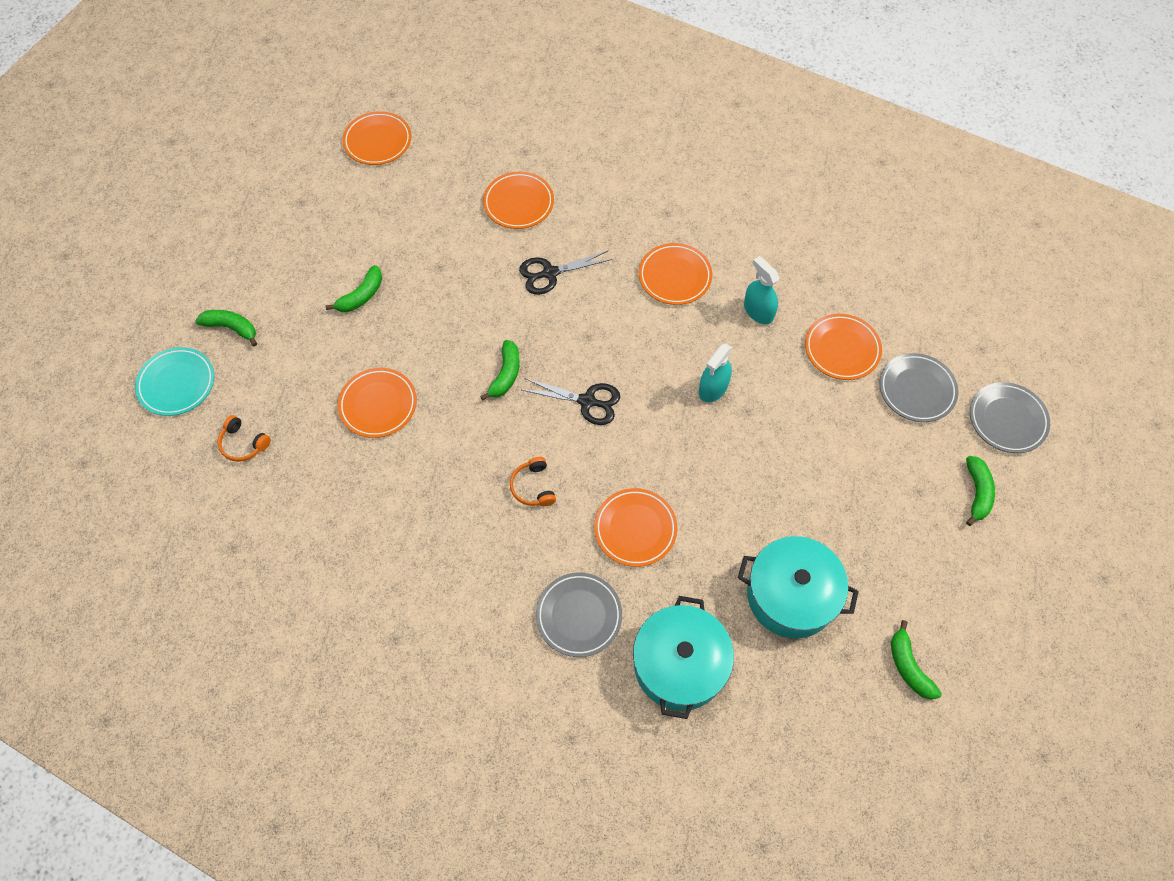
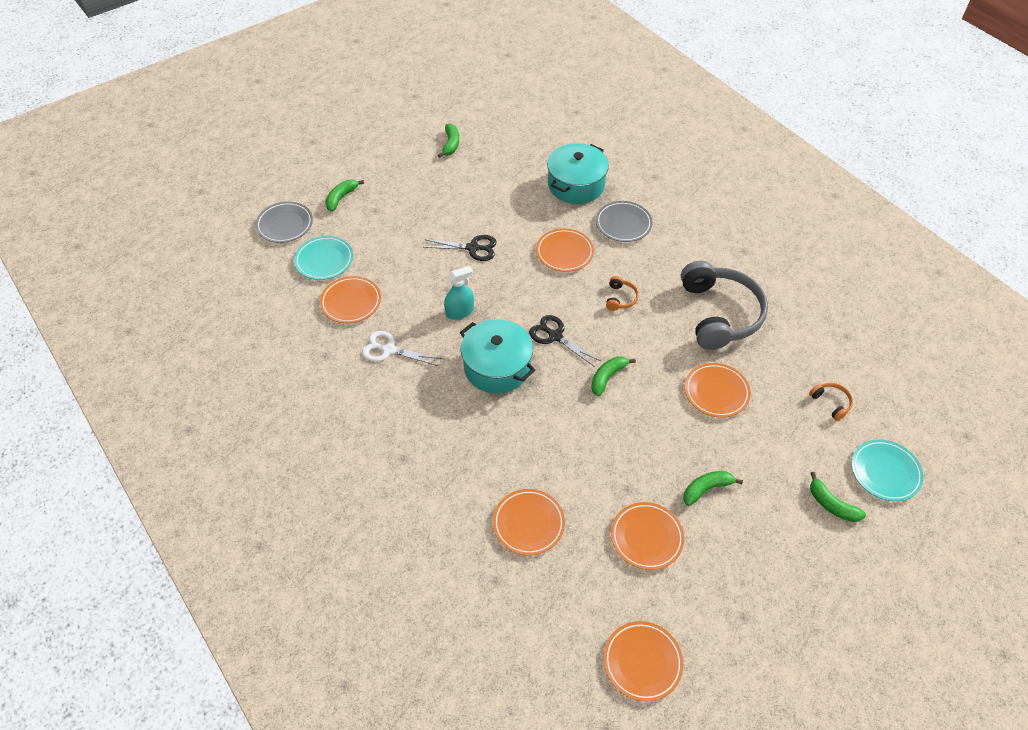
camera: 155 degrees left, 10 degrees down
black scissors [519,251,612,295] -> black scissors moved to [423,235,497,261]
orange plate [639,243,712,305] -> orange plate moved to [611,502,684,570]
turquoise pot [738,536,859,638] -> turquoise pot moved to [460,319,535,394]
turquoise spray bottle [744,256,779,325] -> white scissors [362,331,442,366]
grey plate [879,353,958,422] -> turquoise plate [294,236,353,280]
none -> grey headphones [681,261,768,350]

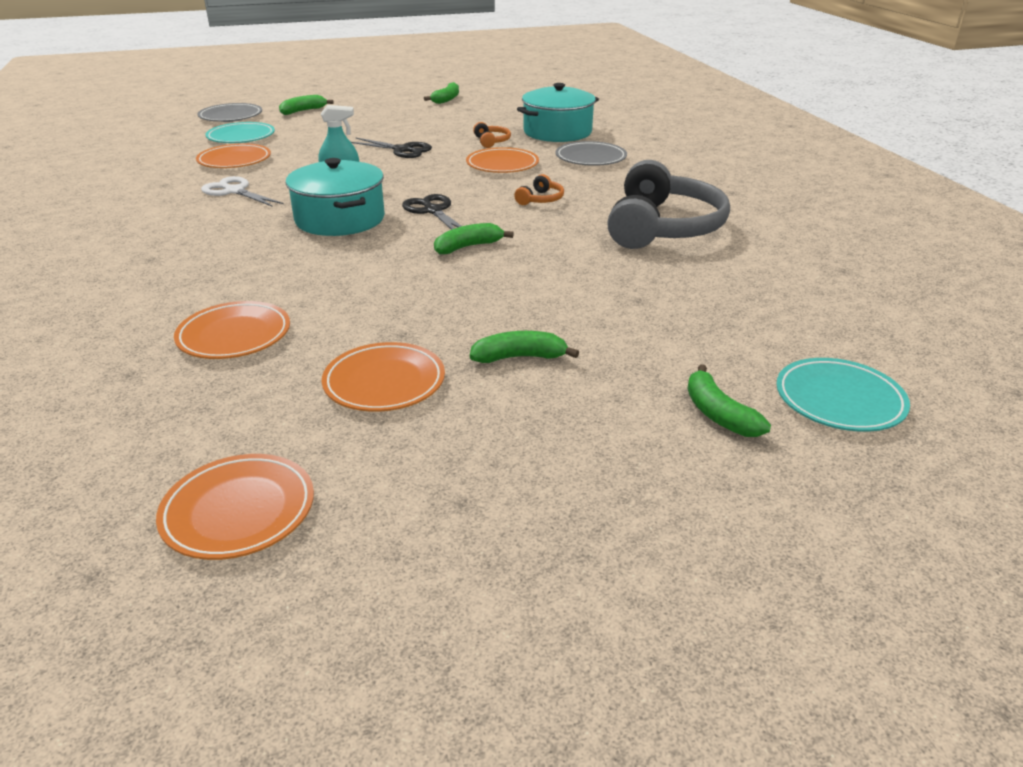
camera: 20 degrees right, 20 degrees down
orange plate [685,363,751,418] -> none
orange headphones [809,383,853,421] -> orange headphones moved to [473,122,511,148]

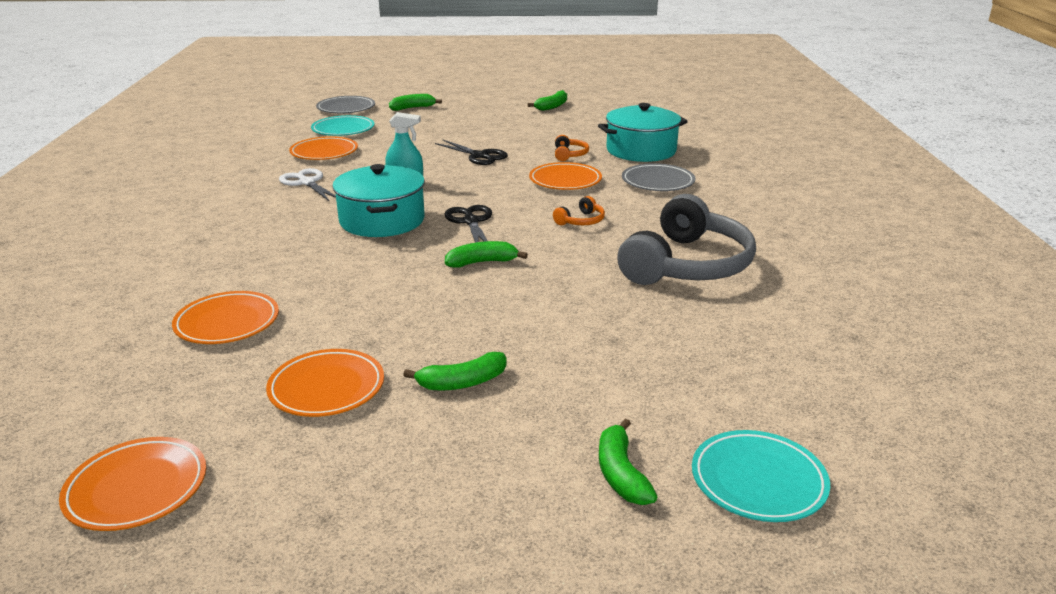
camera: 15 degrees right, 5 degrees down
green banana [470,331,579,363] -> green banana turned 150 degrees clockwise [403,352,507,391]

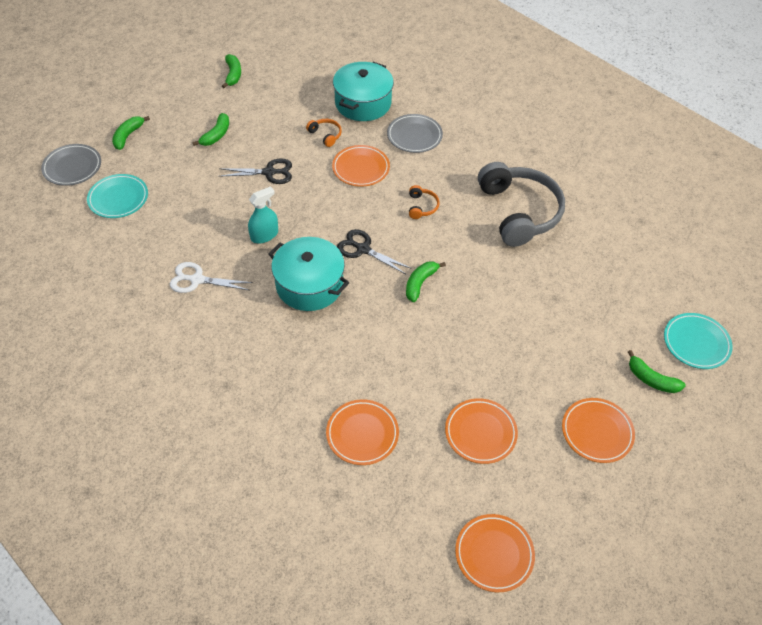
camera: 45 degrees left, 25 degrees up
orange plate [289,136,358,160] -> orange plate moved to [562,398,635,463]
green banana [403,352,507,391] -> green banana moved to [193,113,229,146]

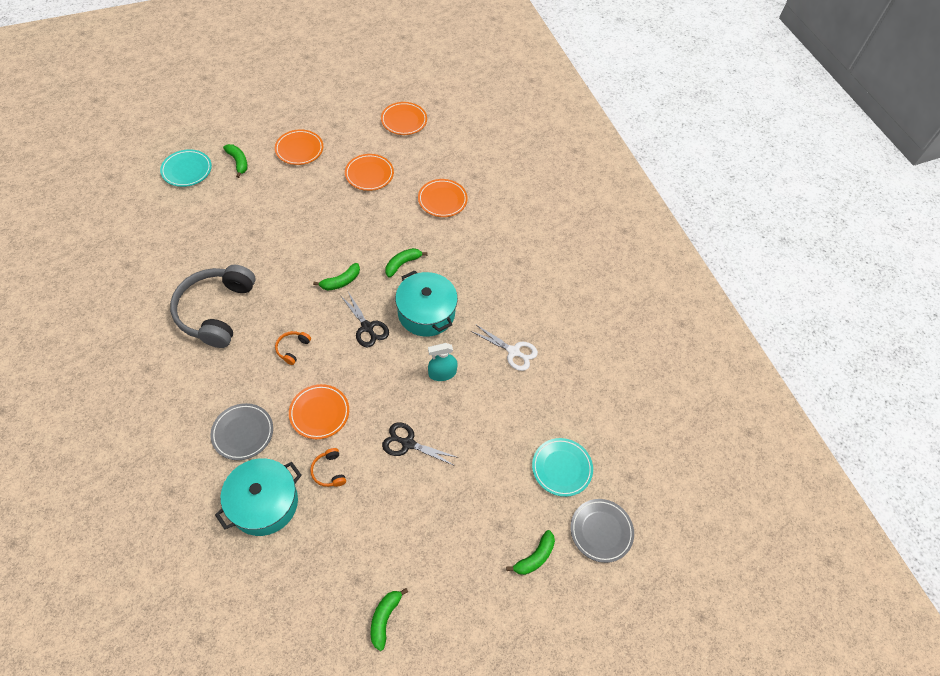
camera: 160 degrees left, 5 degrees up
green banana [193,113,229,146] -> green banana moved to [385,248,428,277]

